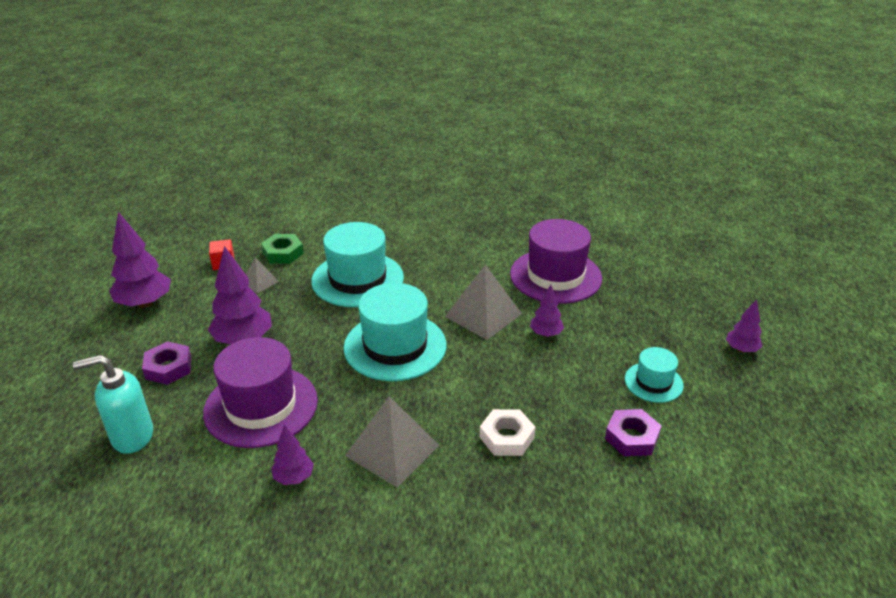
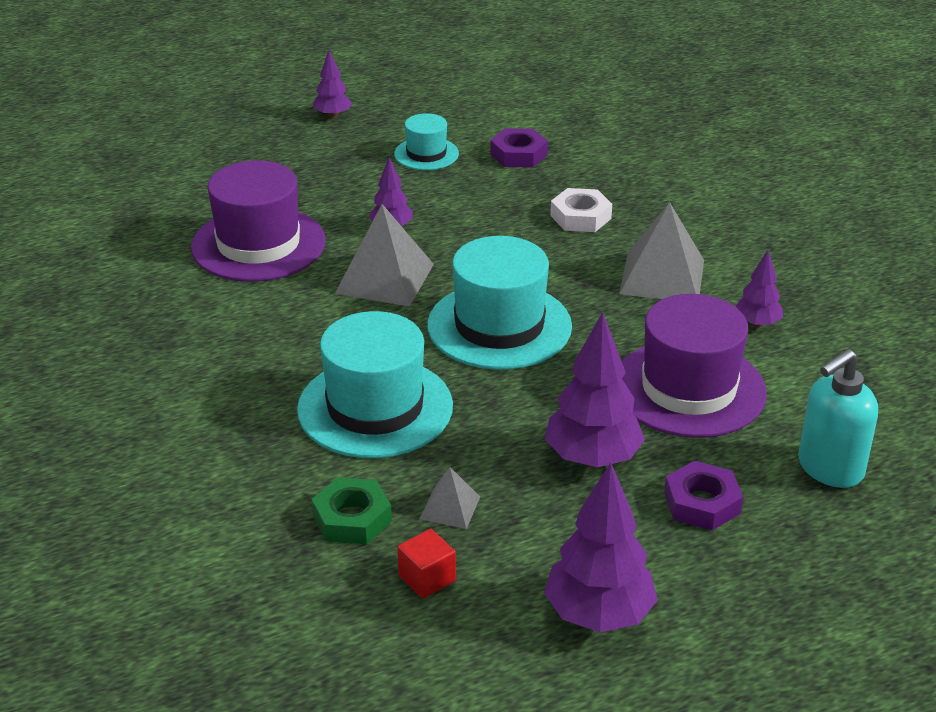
camera: 115 degrees left, 0 degrees up
turquoise soap dispenser [73,355,153,454] -> turquoise soap dispenser turned 90 degrees clockwise [798,349,878,488]

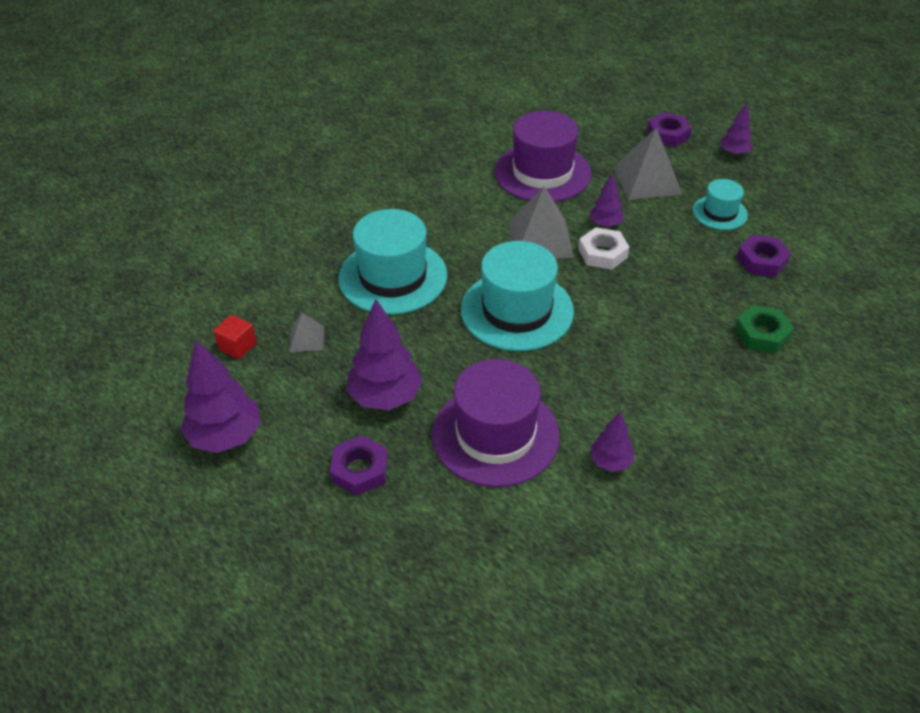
camera: 70 degrees right, 10 degrees up
green nut [312,477,392,544] -> green nut moved to [735,305,794,353]
white nut [550,188,612,232] -> white nut moved to [578,227,629,270]
grey pyramid [619,202,704,299] -> grey pyramid moved to [613,128,682,200]
turquoise soap dispenser [798,349,878,488] -> none
none -> purple nut [647,112,692,147]

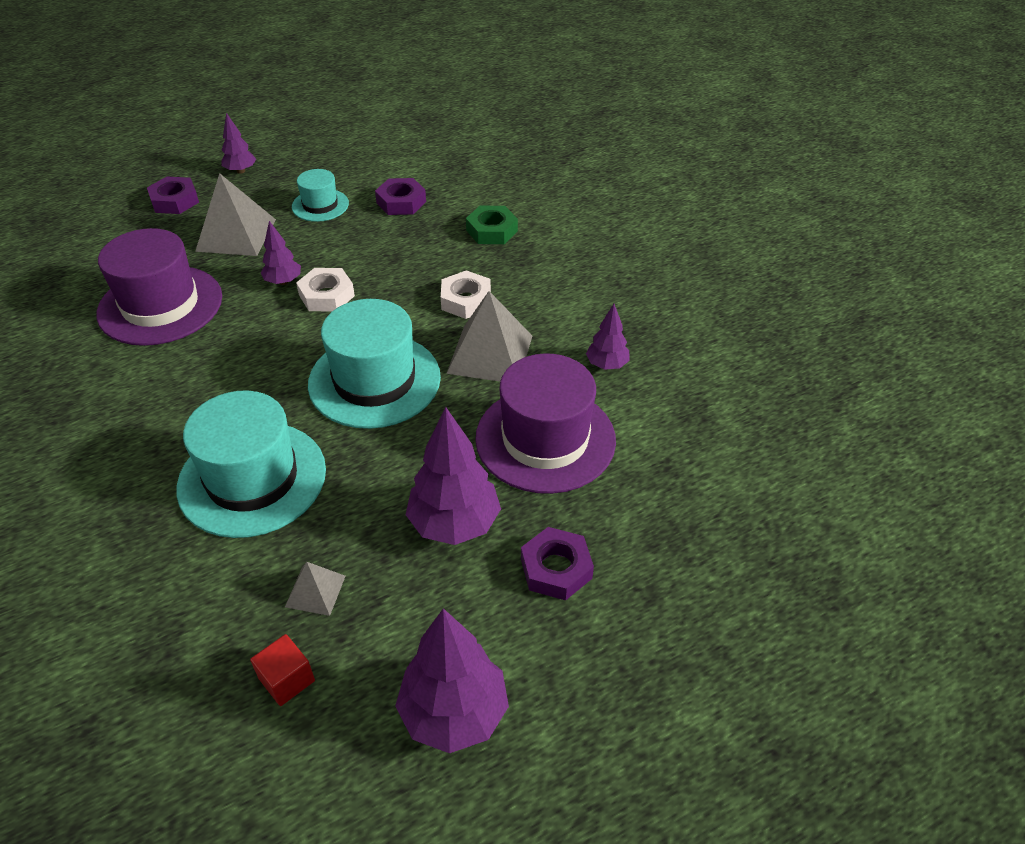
camera: 75 degrees left, 0 degrees up
grey pyramid [508,186,574,259] -> grey pyramid moved to [446,291,532,382]
none -> white nut [441,270,491,319]

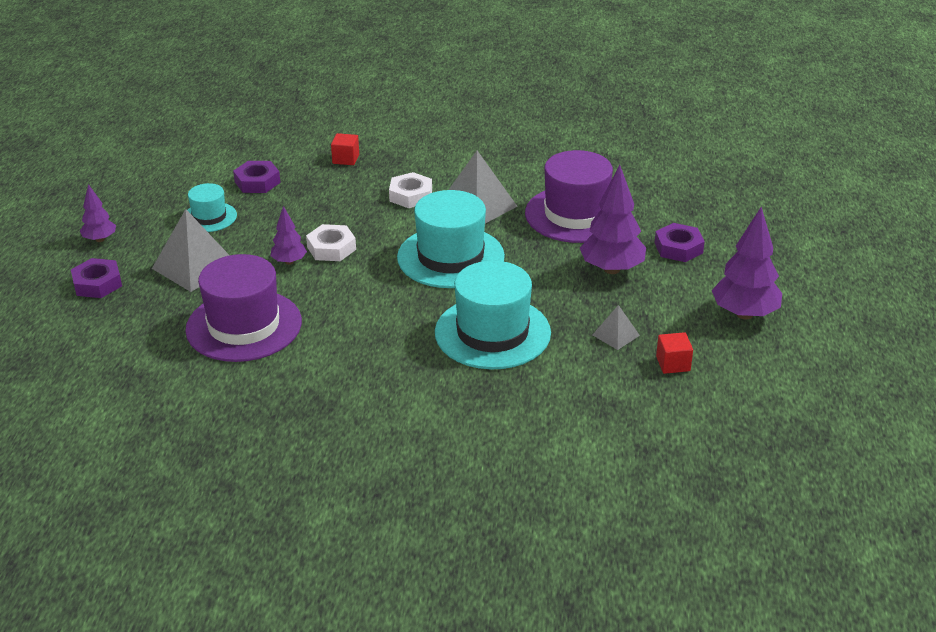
camera: 55 degrees left, 10 degrees down
green nut [466,206,518,244] -> red cube [331,133,359,165]
purple tree [586,304,630,370] -> none

